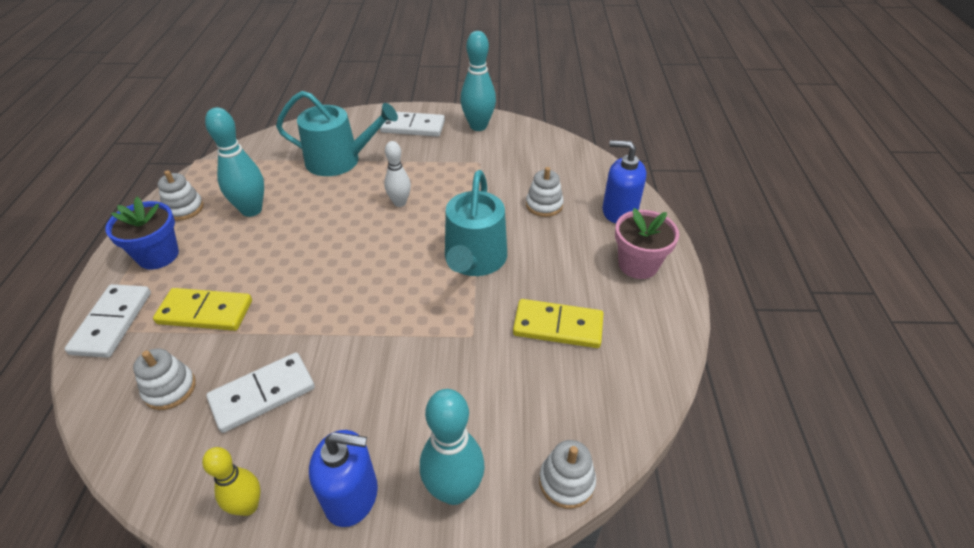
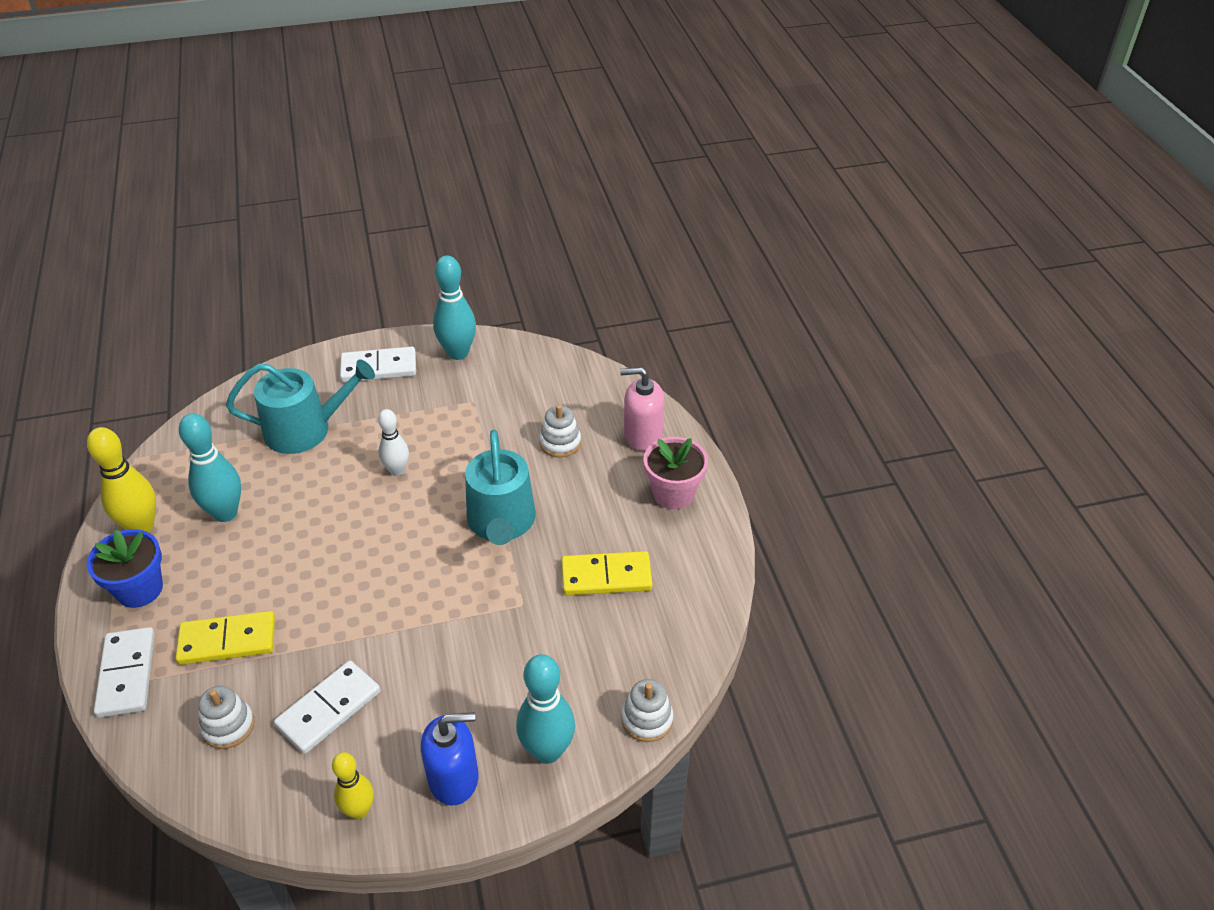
camera: 15 degrees left, 0 degrees up
white stacking toy [158,170,204,221] -> yellow bowling pin [87,427,156,532]
blue soap dispenser [602,140,646,223] -> pink soap dispenser [620,367,665,451]

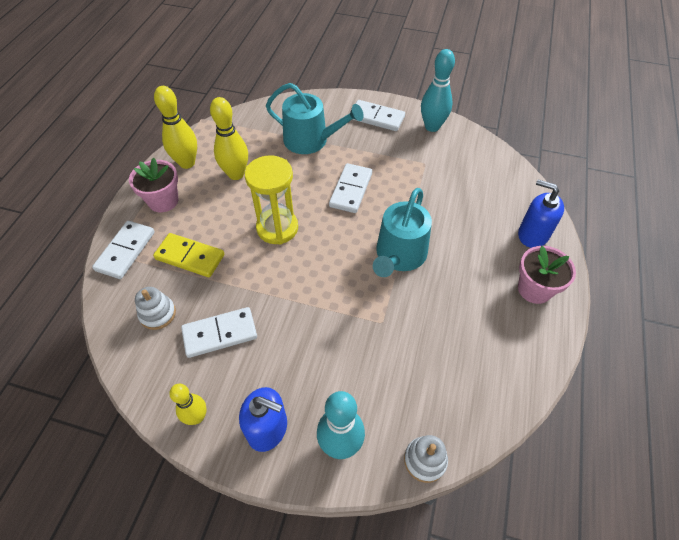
camera: 30 degrees right, 10 degrees up
blue flower pot [87,529,163,608] -> pink flower pot [129,157,178,212]
turquoise bowling pin [179,413,241,522] -> yellow bowling pin [210,97,248,180]
white bowling pin [378,409,409,476] -> white domino [329,163,372,213]
white stacking toy [539,405,581,458] -> none
yellow domino [561,551,653,595] -> none
pink soap dispenser [620,367,665,451] -> blue soap dispenser [518,180,564,248]
none -> yellow hourglass [245,155,298,245]

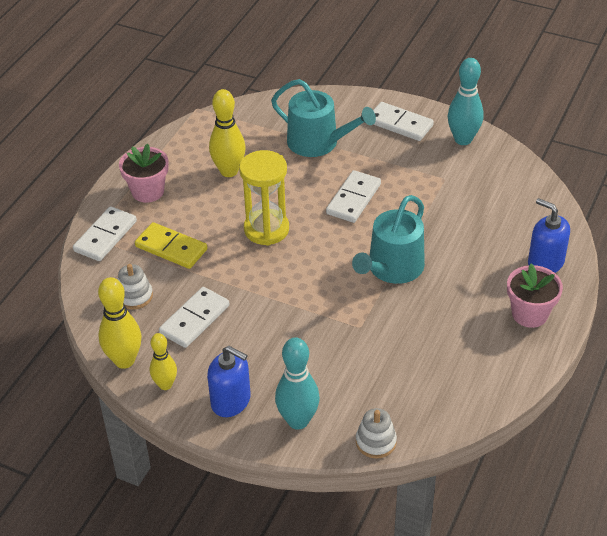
camera: 10 degrees right, 10 degrees down
yellow bowling pin [154,86,197,169] -> yellow bowling pin moved to [98,277,142,369]
white domino [181,307,257,358] -> white domino turned 45 degrees counterclockwise [159,287,230,348]

